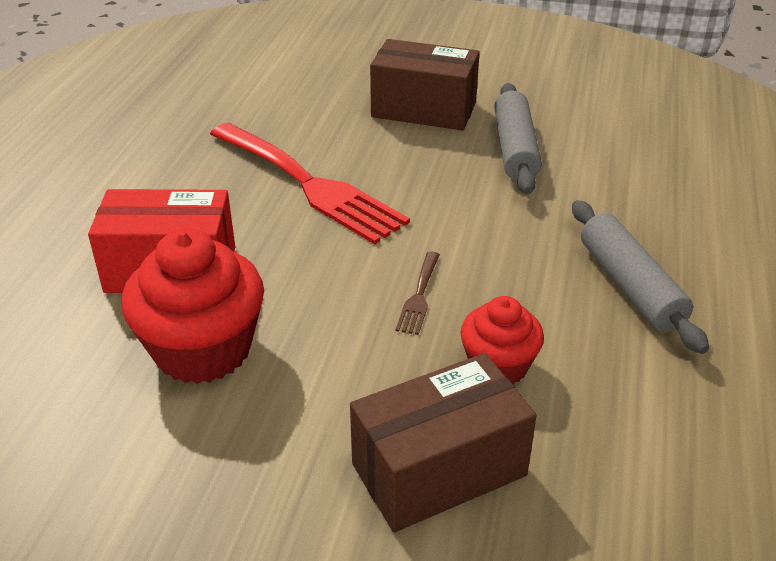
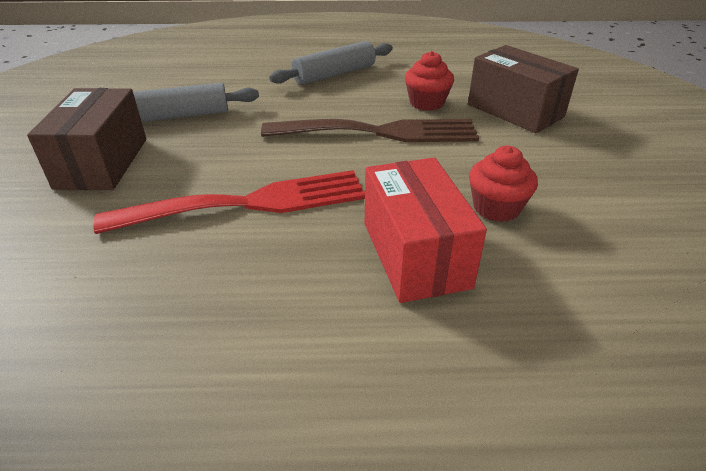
camera: 105 degrees left, 0 degrees up
red cupcake [122,228,264,384] -> red cupcake [469,146,538,222], size x0.59
red fork [210,123,410,244] -> red fork turned 45 degrees clockwise [93,170,365,234]
brown fork [395,251,440,335] -> brown fork [261,119,479,142], size x2.44

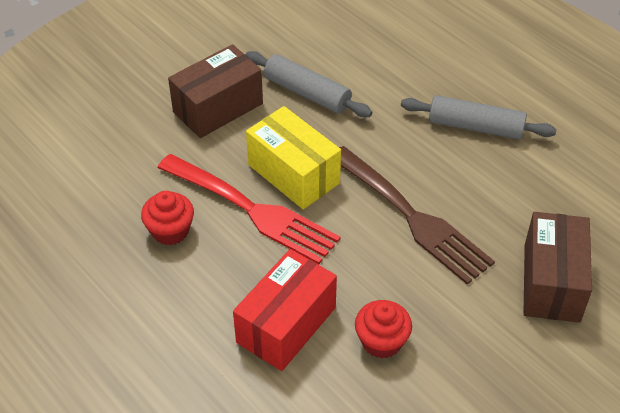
camera: 50 degrees right, 10 degrees up
red cupcake [405,51,454,111] -> red cupcake moved to [141,191,194,245]
none -> yellow box [246,106,341,209]

